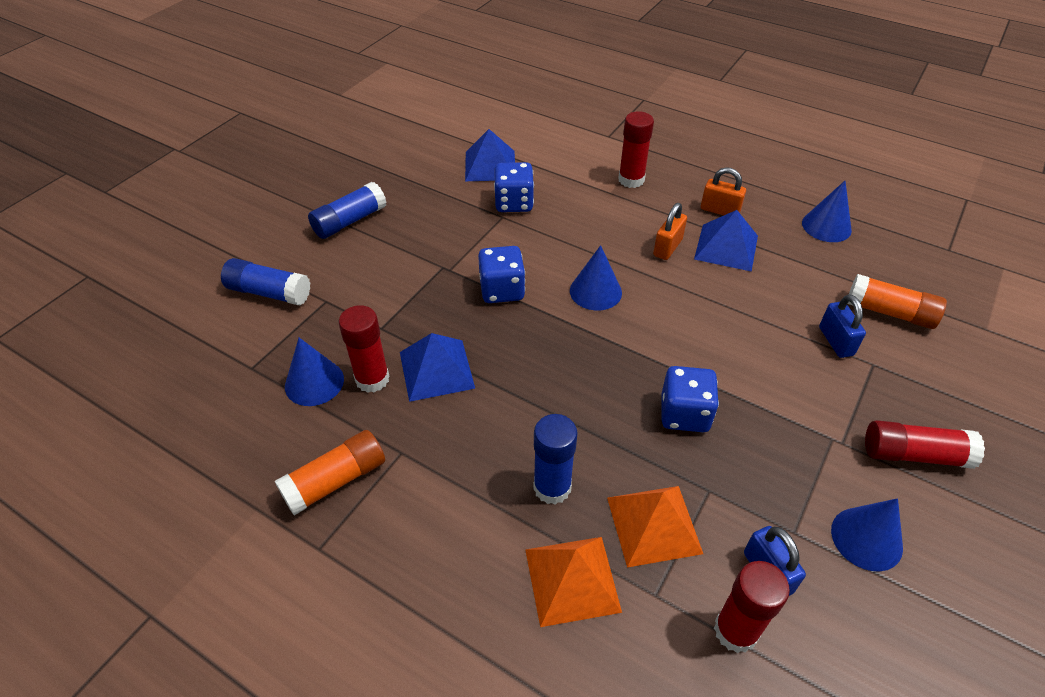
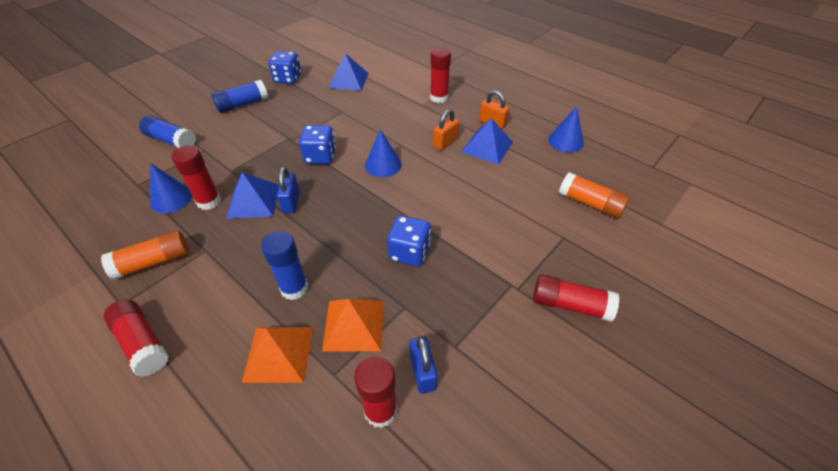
camera: 10 degrees right, 0 degrees up
blue dice [494,162,534,212] -> blue dice moved to [268,51,301,84]
blue padlock [819,294,866,358] -> blue padlock moved to [277,167,300,213]
blue cone [831,498,903,572] -> none
none -> red glue stick [103,299,169,377]

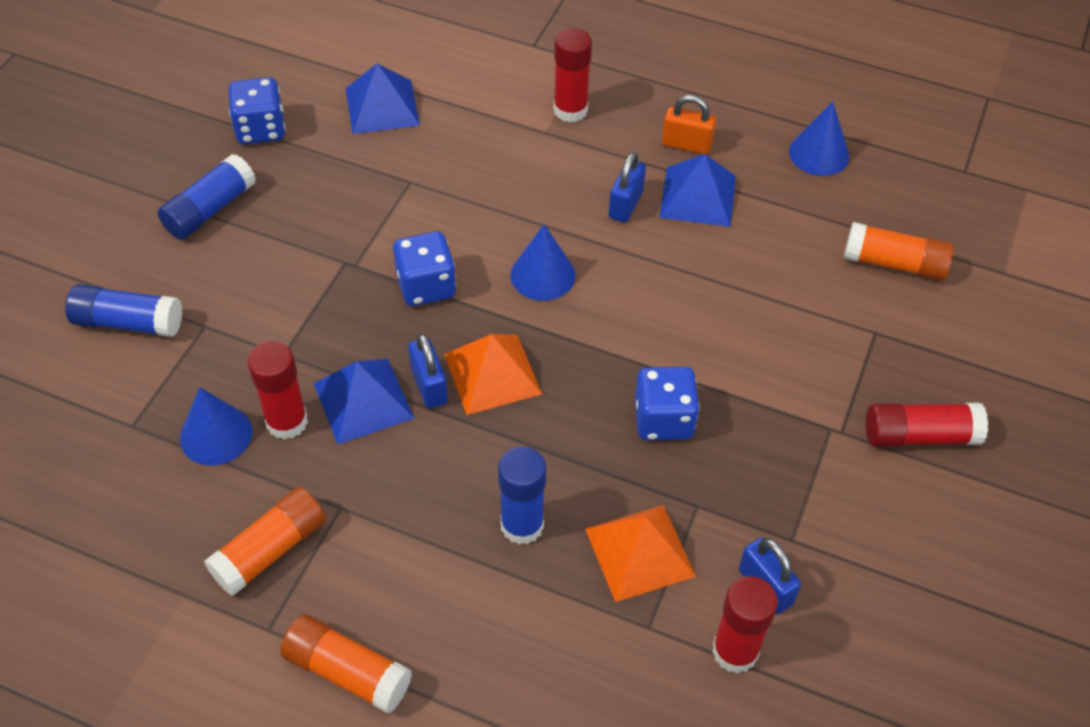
camera: 20 degrees left, 5 degrees up
red glue stick [103,299,169,377] -> orange glue stick [280,615,412,714]
orange pyramid [242,327,313,383] -> orange pyramid moved to [444,334,542,415]
orange padlock [433,109,459,150] -> blue padlock [609,152,646,223]

